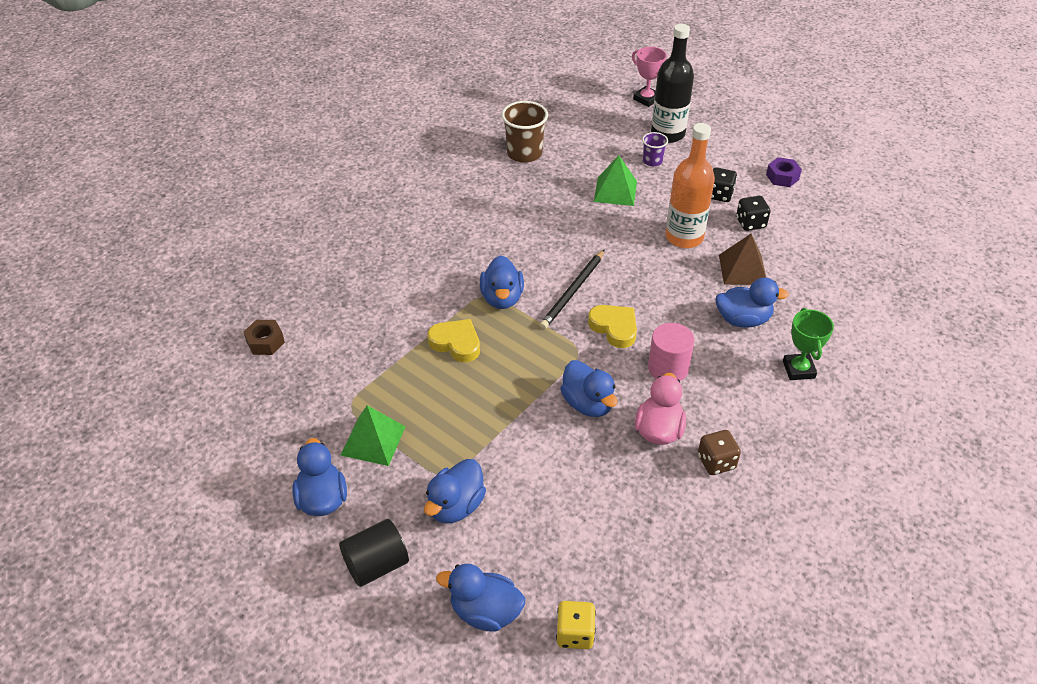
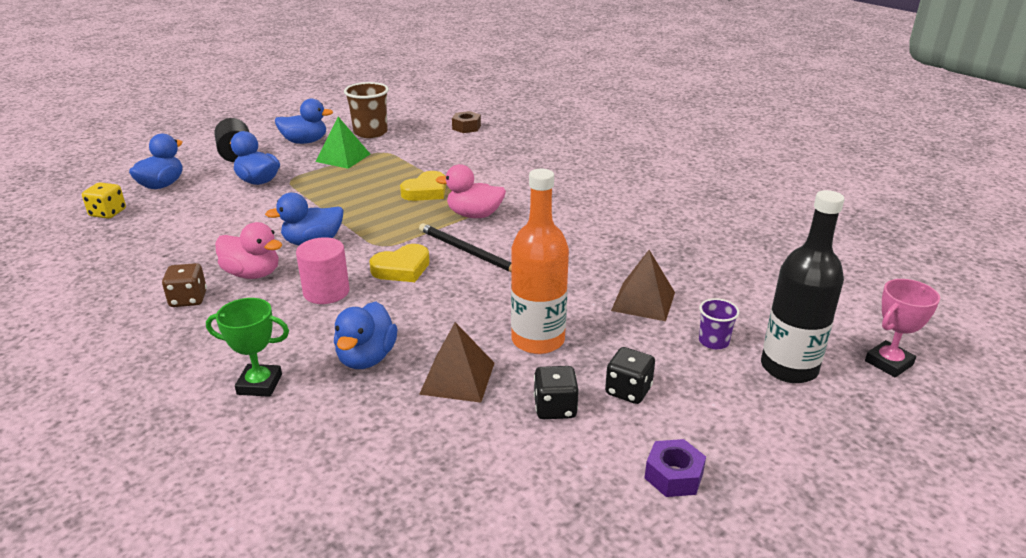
camera: 100 degrees right, 15 degrees down
blue duck [480,255,524,309] -> pink duck [436,164,506,218]
brown cup [501,101,548,163] -> brown cup moved to [344,82,389,138]
green pyramid [594,155,637,206] -> brown pyramid [611,250,675,321]

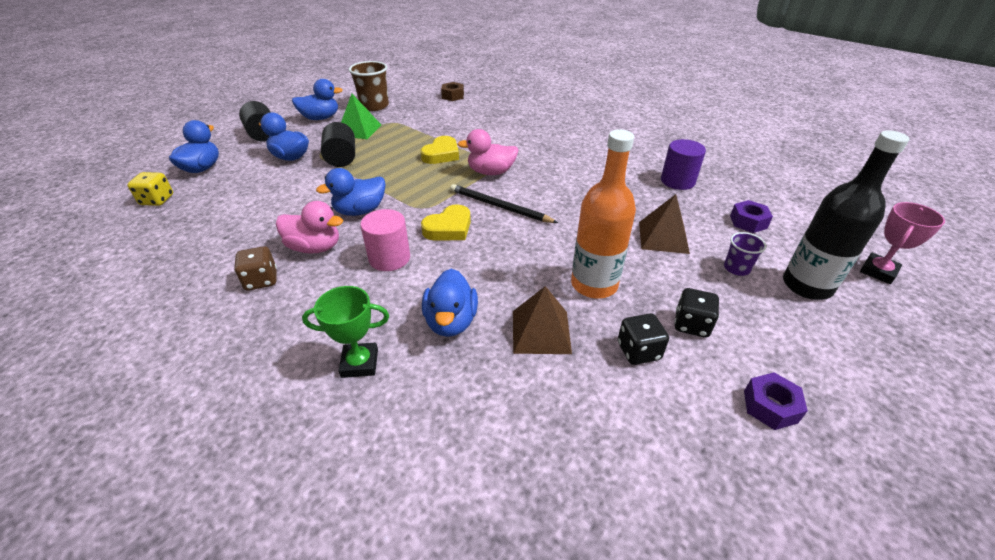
camera: 10 degrees left, 10 degrees up
none -> black cylinder [321,122,355,167]
none -> purple cylinder [661,139,706,190]
none -> purple nut [730,200,773,233]

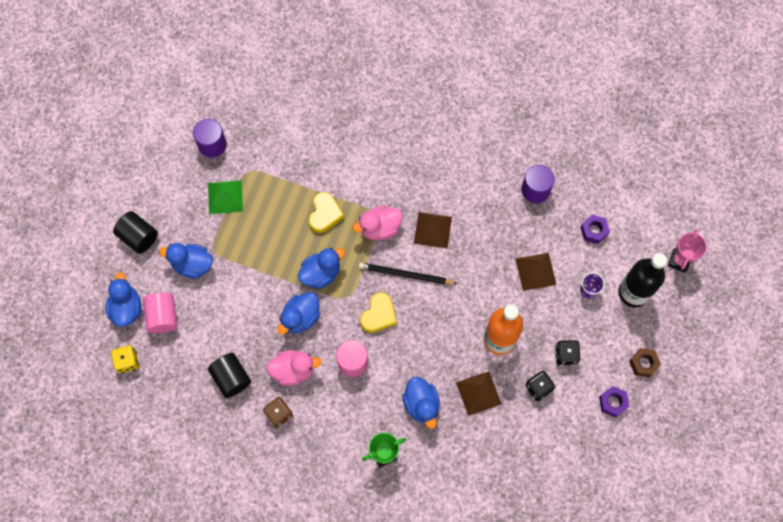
camera: 20 degrees left, 30 degrees up
blue duck [292,79,343,120] -> blue duck moved to [298,248,345,289]
black cylinder [321,122,355,167] -> black cylinder moved to [208,353,251,398]
brown cup [349,61,389,111] -> purple cylinder [193,119,227,158]
brown nut [441,82,464,101] -> brown nut moved to [629,348,661,378]
none -> pink cylinder [143,293,177,333]
none -> brown pyramid [414,212,452,248]

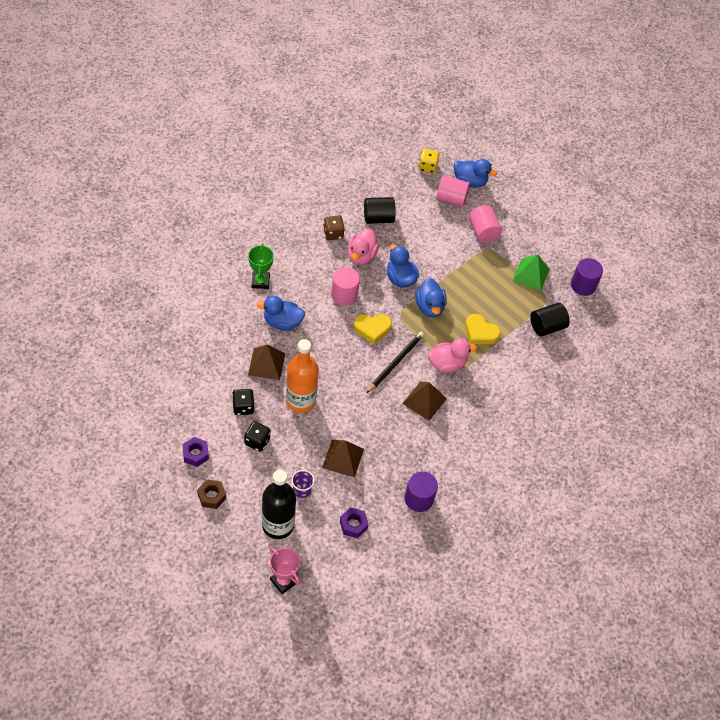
camera: 110 degrees right, 15 degrees down
black cylinder [113,211,158,254] -> black cylinder moved to [530,303,570,337]
blue duck [159,243,213,279] -> pink cylinder [469,205,502,243]
pink duck [352,205,403,240] -> pink duck turned 75 degrees clockwise [428,338,477,373]
yellow heart [360,292,397,333] -> yellow heart turned 60 degrees counterclockwise [354,314,392,344]

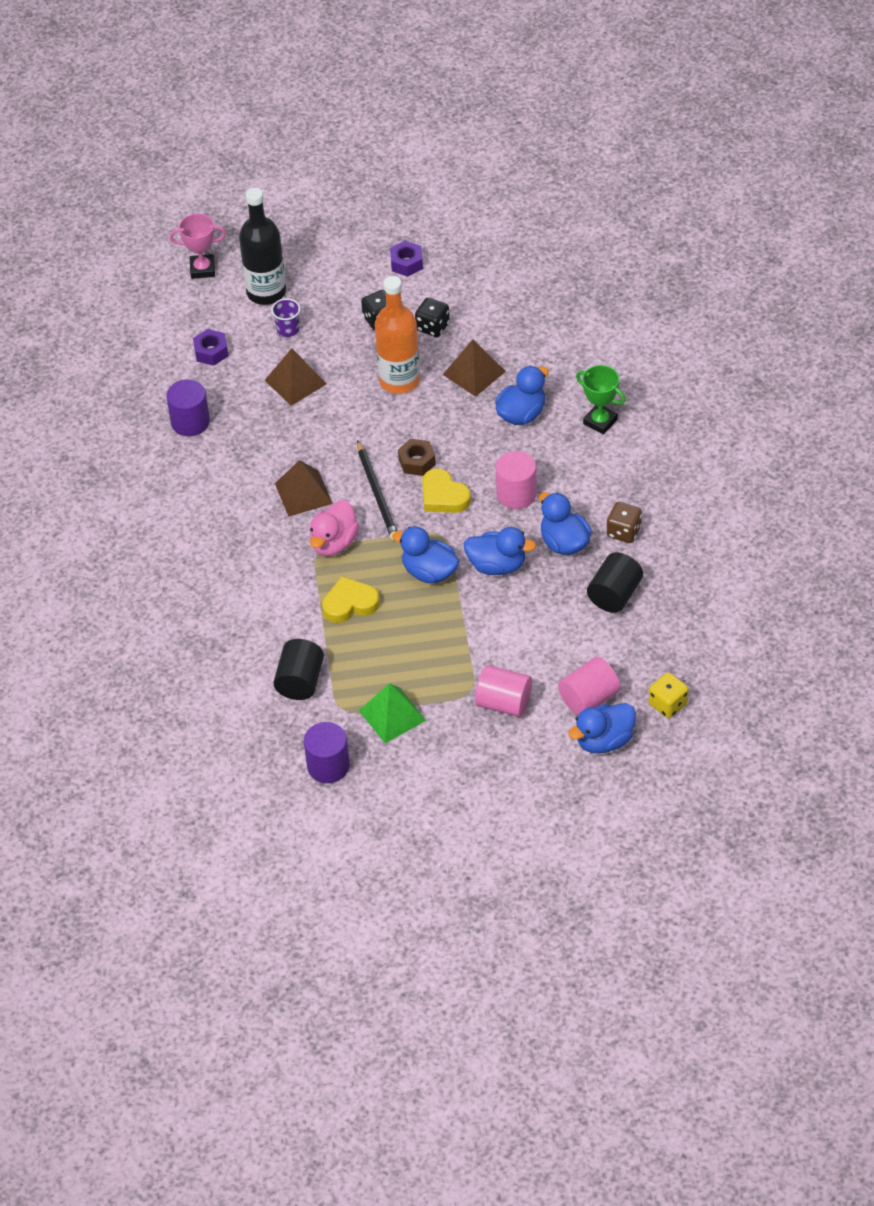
camera: 135 degrees right, 5 degrees down
brown nut [197,479,226,509] -> brown nut moved to [398,439,436,476]
pink duck [347,229,379,265] -> blue duck [539,492,592,555]
yellow heart [354,314,392,344] -> yellow heart turned 75 degrees counterclockwise [422,468,471,513]

